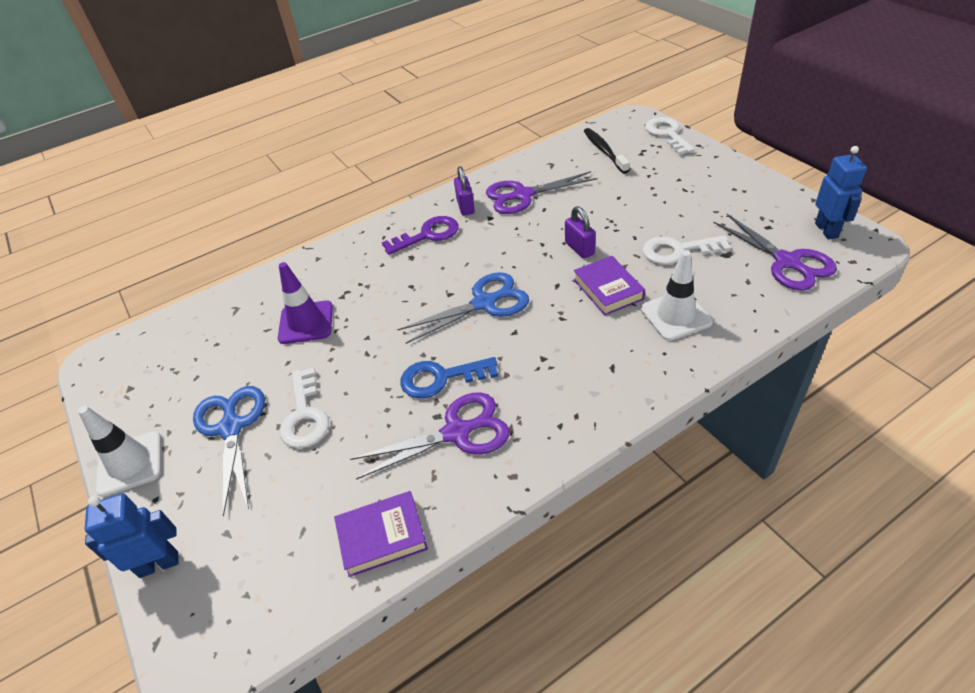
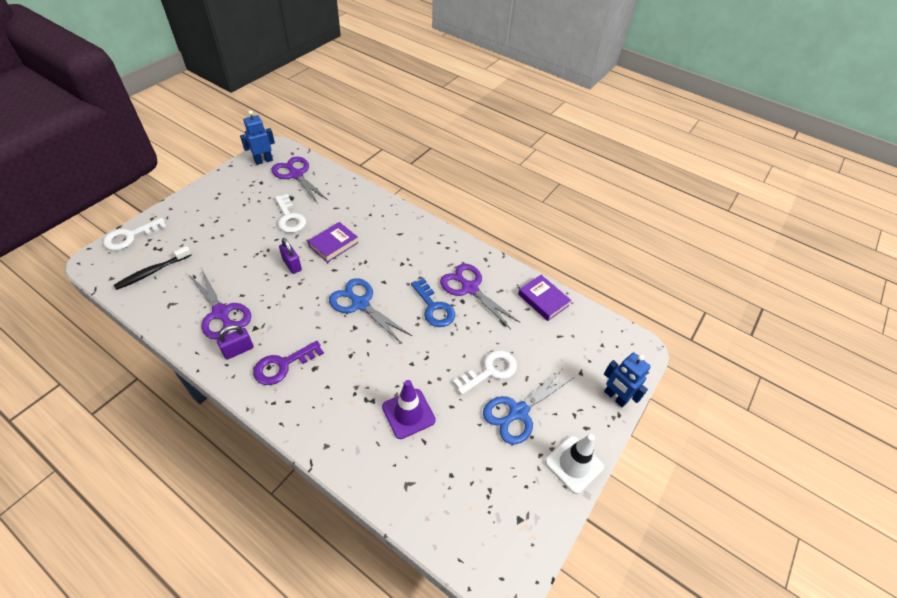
camera: 120 degrees left, 5 degrees up
purple key [382,216,459,255] -> purple key turned 75 degrees counterclockwise [253,341,324,385]
purple padlock [565,206,596,259] -> purple padlock turned 75 degrees counterclockwise [279,238,302,274]
white traffic cone [640,250,713,341] -> none
purple scissors [713,214,837,291] -> purple scissors turned 75 degrees counterclockwise [271,156,329,204]

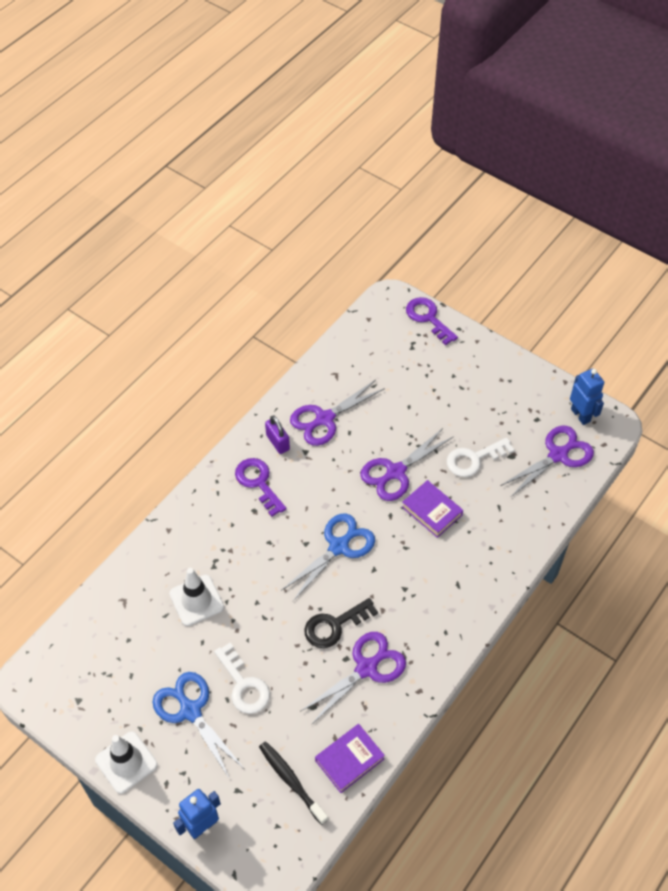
camera: 95 degrees right, 5 degrees up
white key [103,218,167,250] -> purple key [406,297,458,345]
black toothbrush [114,246,192,290] -> black toothbrush moved to [259,741,328,825]
purple padlock [279,238,302,274] -> purple scissors [360,428,454,501]
purple traffic cone [382,380,436,439] -> white traffic cone [169,568,224,626]
blue key [411,278,455,327] -> black key [304,598,378,648]

